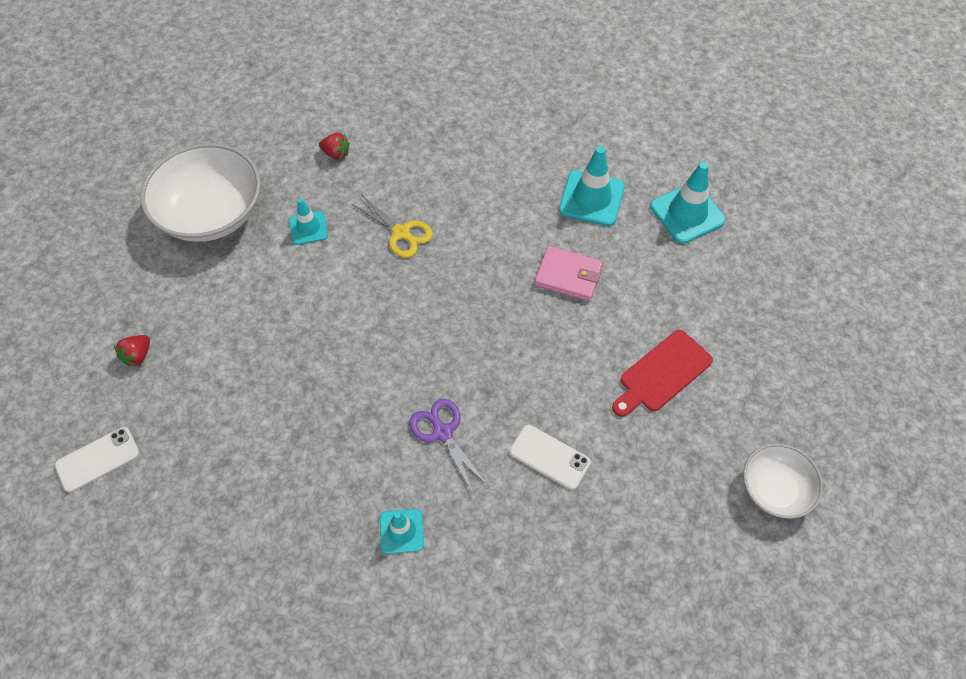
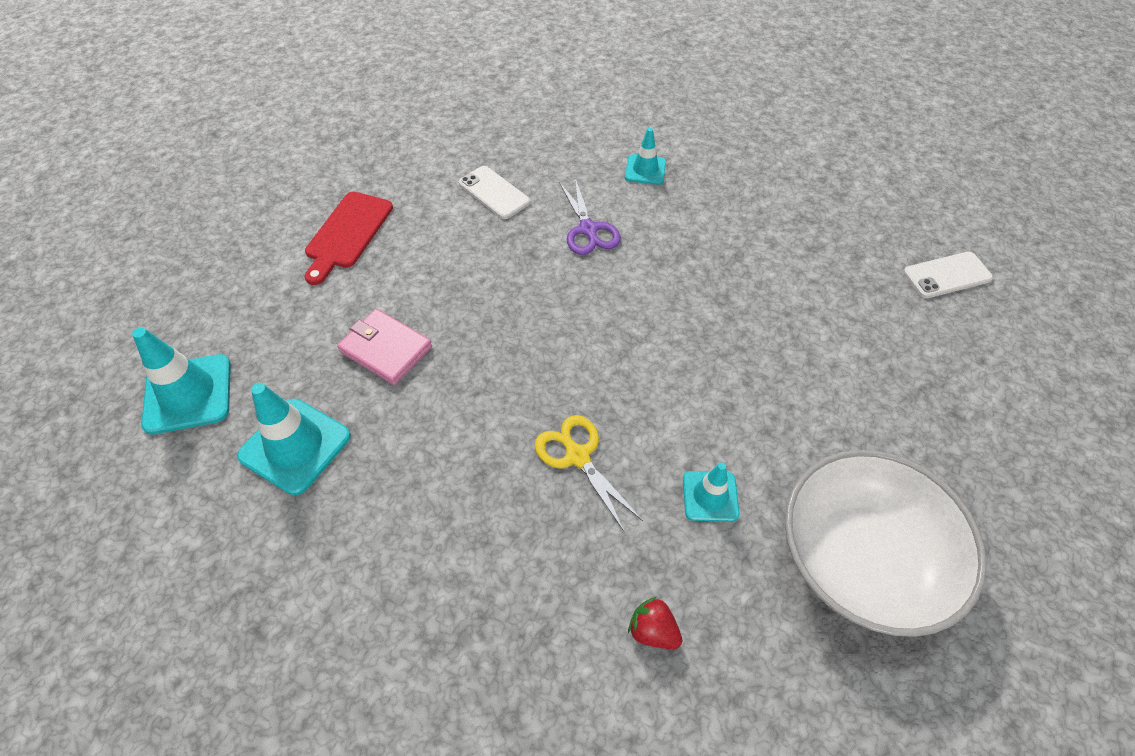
camera: 165 degrees left, 5 degrees down
red strawberry [114,335,150,367] -> none
red cutting board [612,330,713,417] -> red cutting board turned 135 degrees clockwise [305,192,393,285]
white bowl [743,444,823,519] -> none

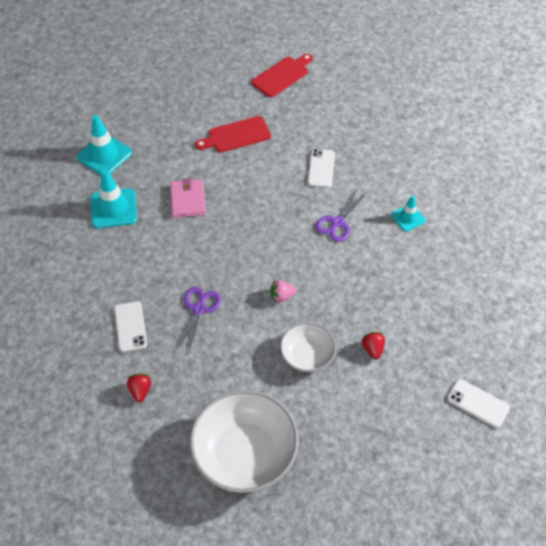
camera: 50 degrees right, 0 degrees up
yellow scissors [534,415,643,533] -> purple scissors [176,287,221,354]
turquoise traffic cone [683,462,739,522] -> none
none -> white phone [114,301,147,352]
none -> red cutting board [252,54,313,97]
none -> pink strawberry [271,280,297,303]
none -> white bowl [280,322,336,372]
none -> red strawberry [362,332,385,360]

